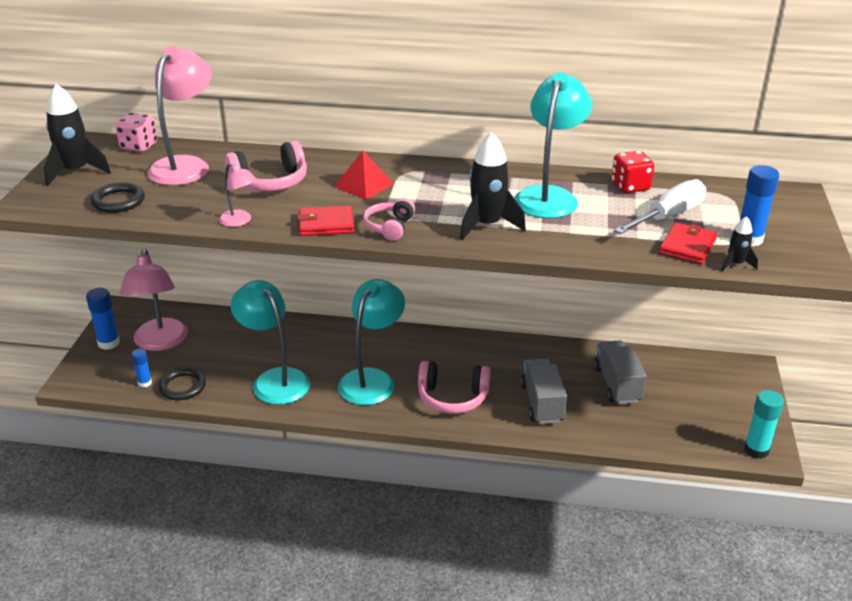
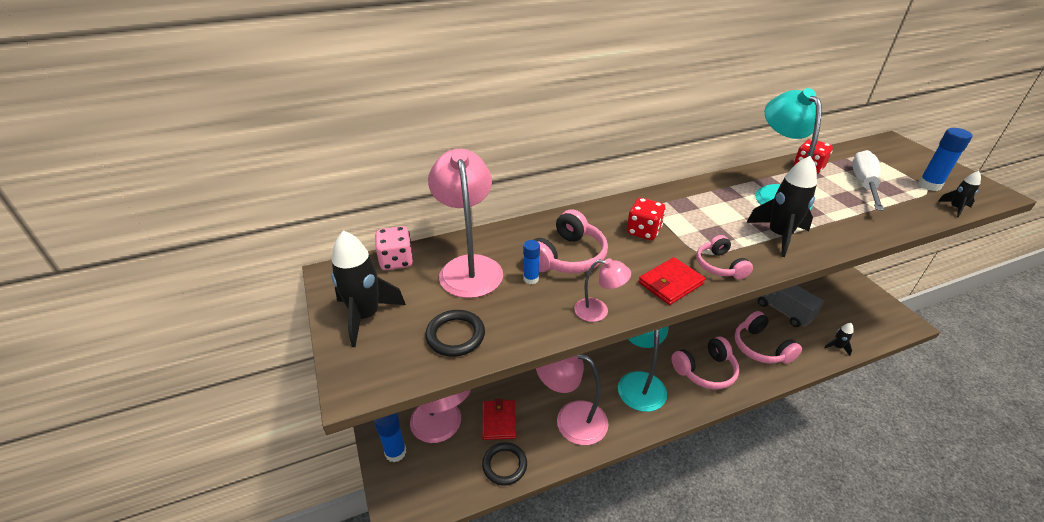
camera: 30 degrees left, 5 degrees up
blue glue stick [131,349,152,388] -> blue glue stick moved to [523,240,540,284]
turquoise lamp [231,280,310,404] -> pink lamp [536,354,608,445]
red pyramid [334,151,394,200] -> red dice [627,198,666,240]
grey truck [520,358,567,424] -> pink headphones [735,311,802,364]
red wallet [659,222,717,264] -> red wallet moved to [482,399,516,440]
turquoise glue stick [744,390,784,459] -> none
none -> black rocket [824,323,853,356]

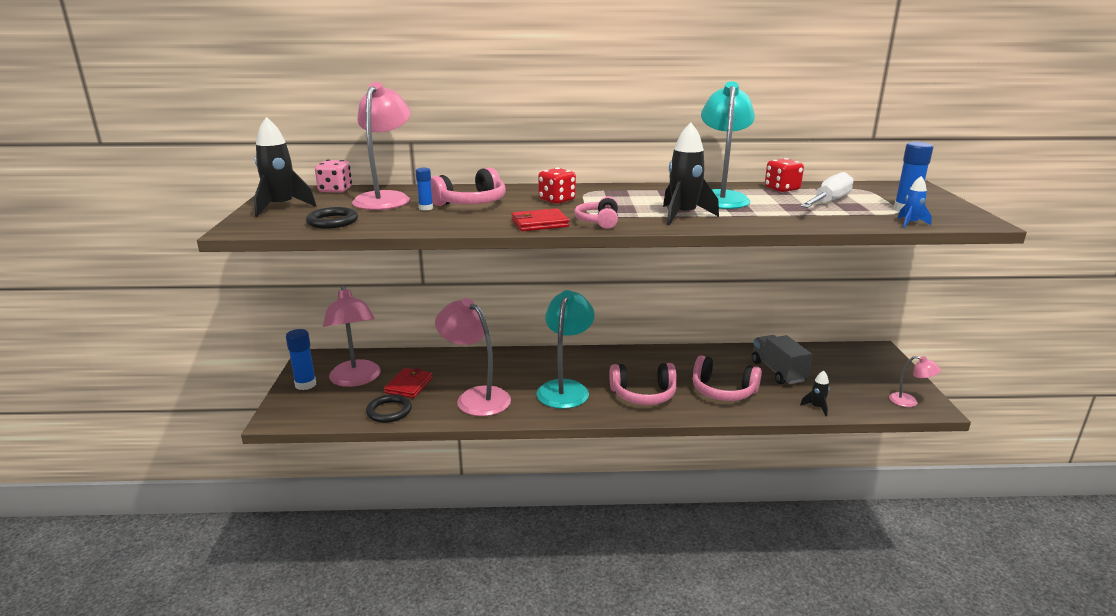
camera: 20 degrees right, 15 degrees down
pink lamp [574,258,631,322] -> pink lamp moved to [889,356,941,407]
pink headphones [735,311,802,364] -> pink headphones turned 60 degrees counterclockwise [693,355,762,401]
black rocket [938,171,981,217] -> blue rocket [898,176,932,228]

